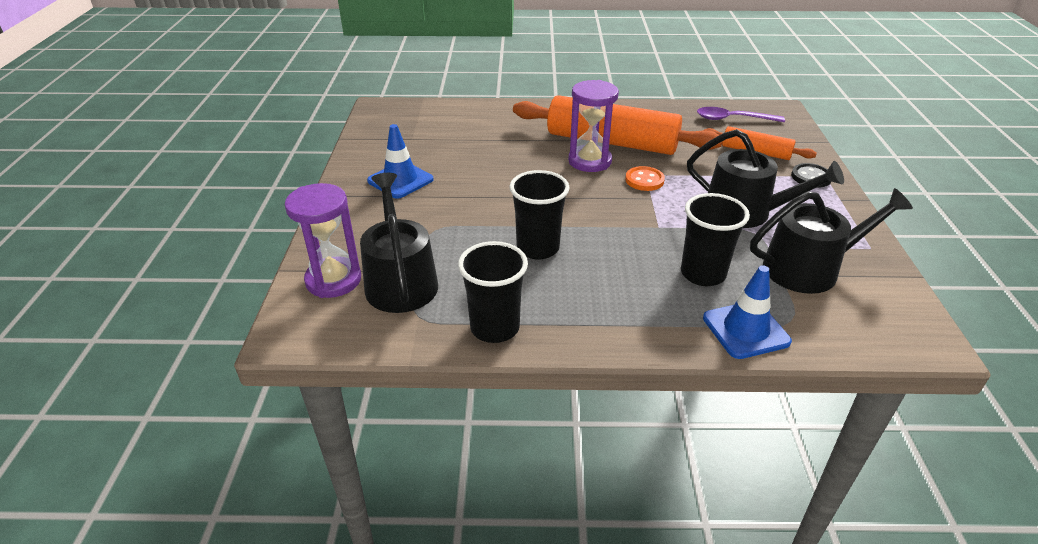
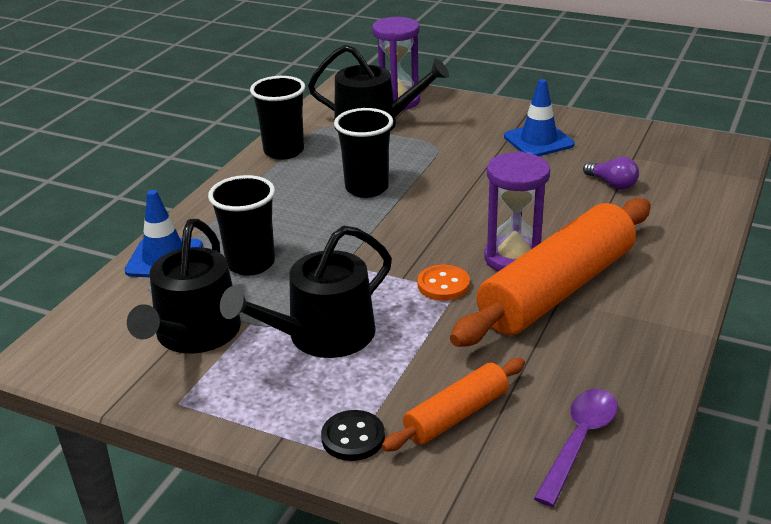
camera: 115 degrees right, 5 degrees down
none -> purple light bulb [583,157,639,190]

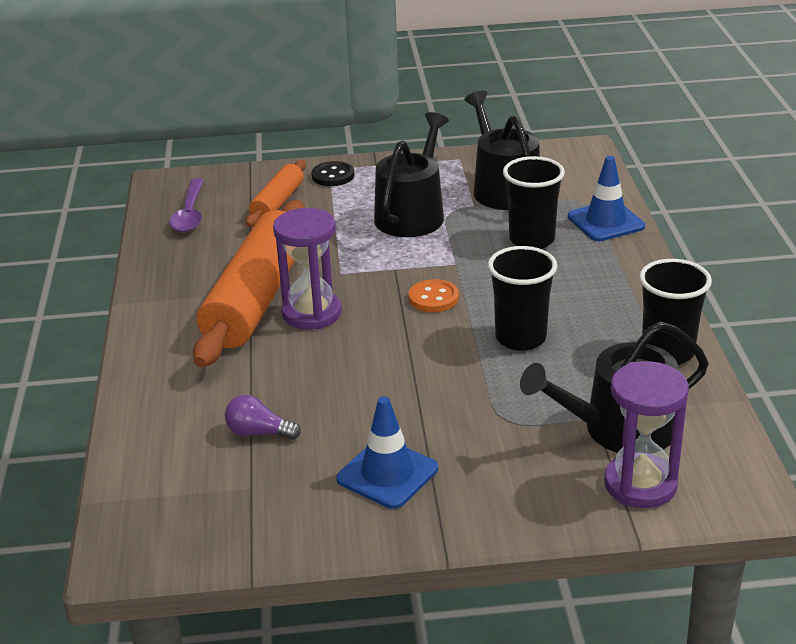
camera: 150 degrees right, 0 degrees up
orange button [417,265,470,301] -> orange button moved to [409,279,459,312]

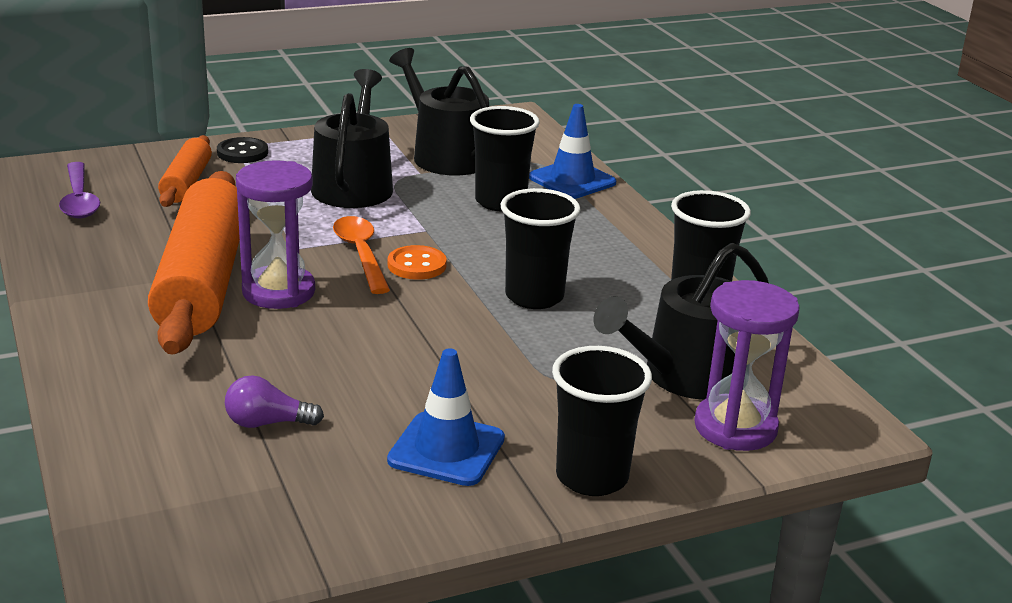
camera: 20 degrees left, 5 degrees down
none -> orange spoon [333,216,390,294]
none -> black cup [552,346,652,496]

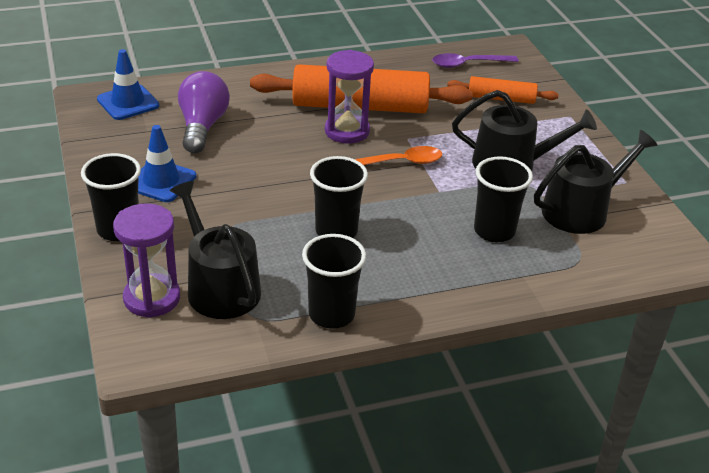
camera: 95 degrees right, 10 degrees up
black button [217,137,268,163] -> none
purple light bulb [225,375,324,428] -> purple light bulb [178,71,230,153], size x1.85
orange button [388,245,447,280] -> none
blue traffic cone [529,104,616,199] -> blue traffic cone moved to [97,49,159,120]

